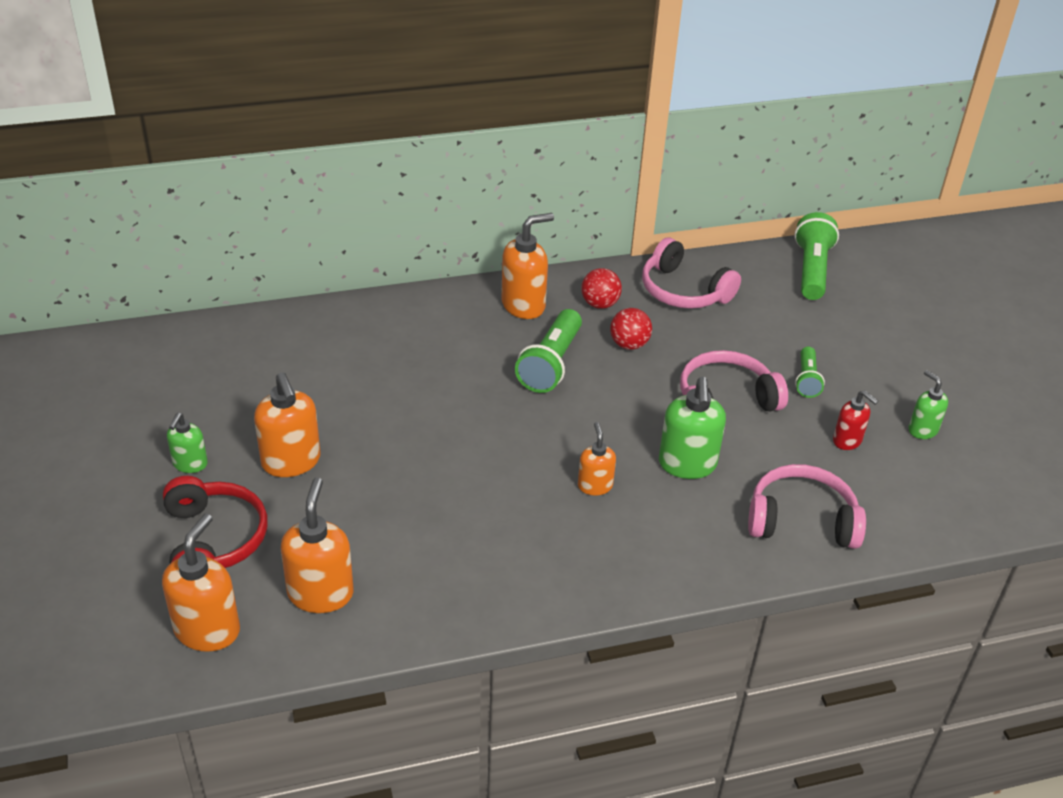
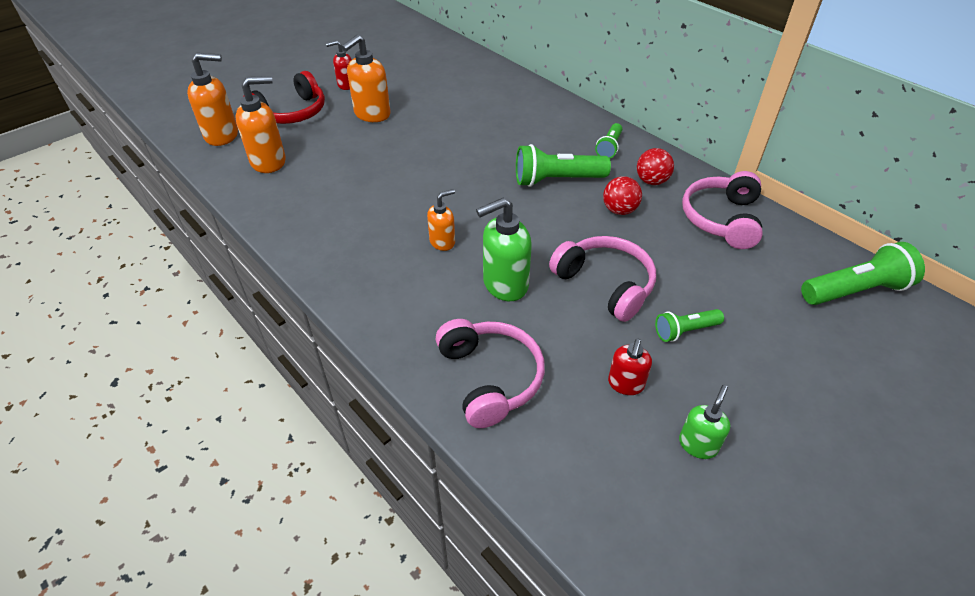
camera: 65 degrees right, 5 degrees up
green soap dispenser [167,413,208,473] -> red soap dispenser [326,41,352,90]
orange soap dispenser [501,213,554,319] -> green flashlight [595,123,622,159]

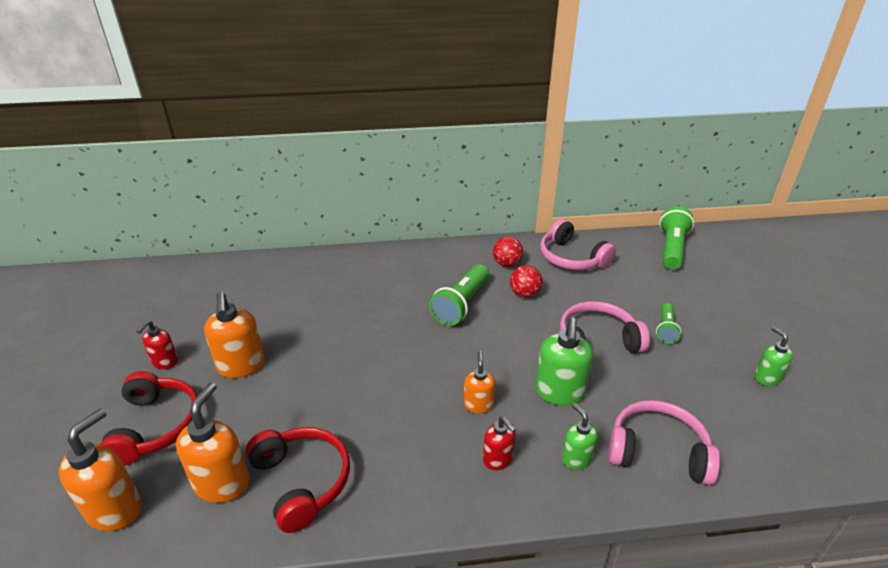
camera: 55 degrees left, 10 degrees down
green flashlight [595,123,622,159] -> none
red soap dispenser [608,339,652,395] -> red soap dispenser moved to [483,416,516,470]
none -> red headphones [246,427,350,533]
none -> green soap dispenser [562,403,598,470]

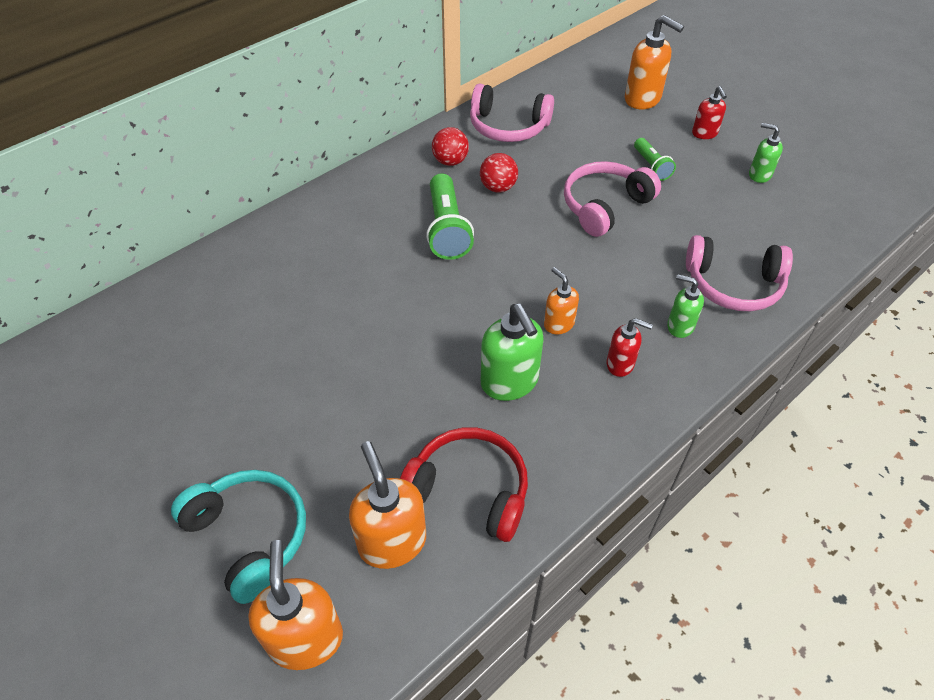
camera: 35 degrees left, 15 degrees up
red headphones [100,371,197,465] -> turquoise headphones [171,470,306,604]
red soap dispenser [136,320,178,369] -> red soap dispenser moved to [692,86,727,139]
orange soap dispenser [204,292,265,378] -> orange soap dispenser moved to [625,15,684,109]
green soap dispenser [535,318,593,406] -> green soap dispenser moved to [481,304,544,401]
pink headphones [608,400,720,485] -> pink headphones turned 150 degrees counterclockwise [686,235,793,311]
green flashlight [659,206,694,270] -> none

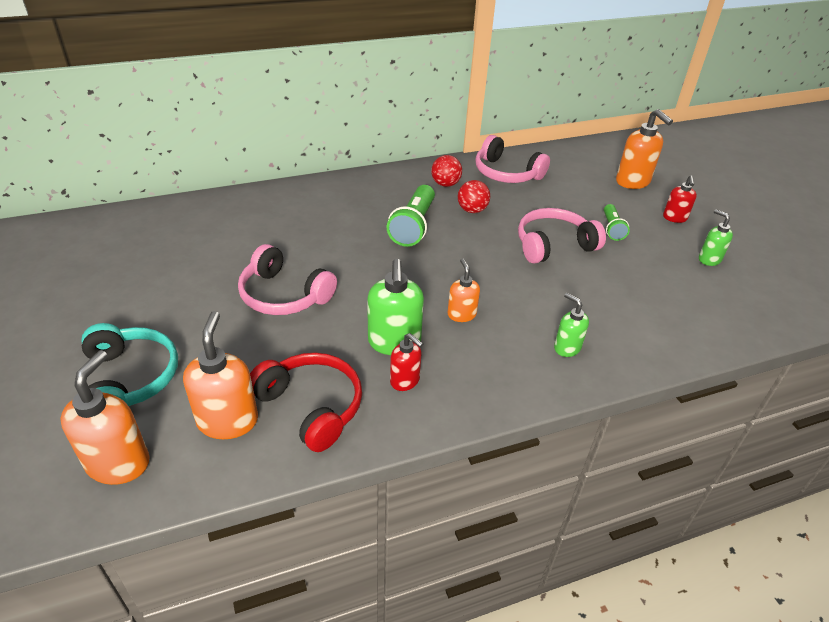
camera: 20 degrees right, 10 degrees down
red soap dispenser [606,318,653,377] -> red soap dispenser moved to [390,333,423,391]
pink headphones [686,235,793,311] -> pink headphones moved to [238,244,337,315]

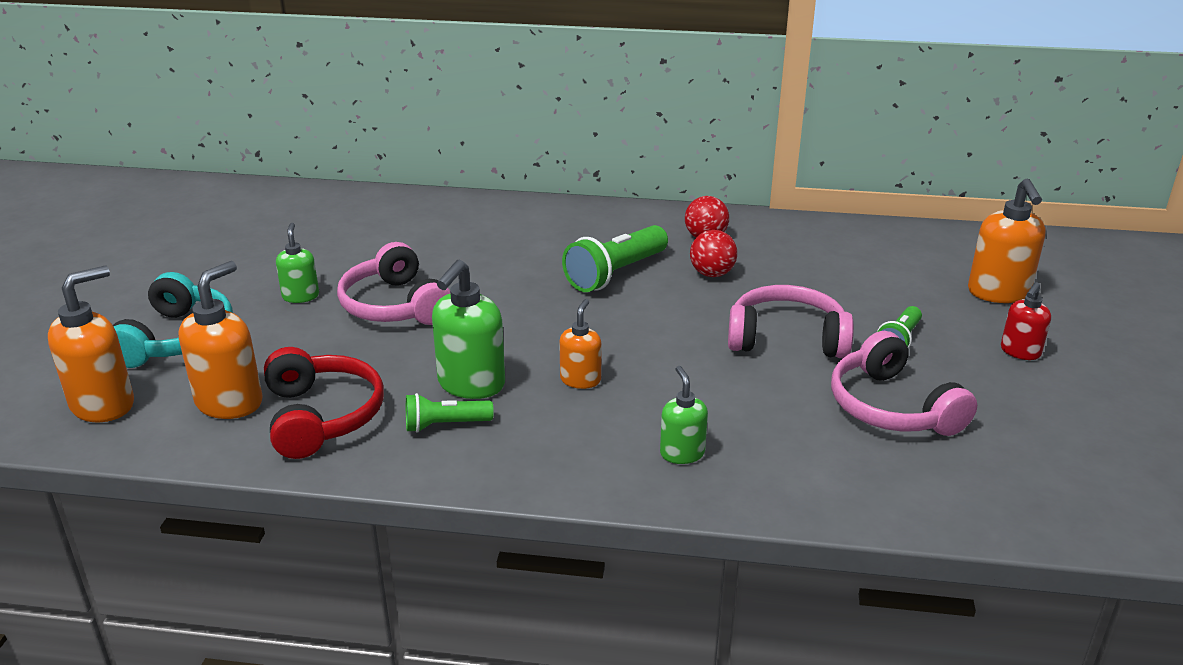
camera: 30 degrees right, 10 degrees down
red soap dispenser [390,333,423,391] -> green flashlight [406,393,494,433]
pink headphones [475,135,550,183] -> pink headphones moved to [831,331,977,436]
green soap dispenser [699,209,733,266] -> green soap dispenser moved to [276,223,319,303]

